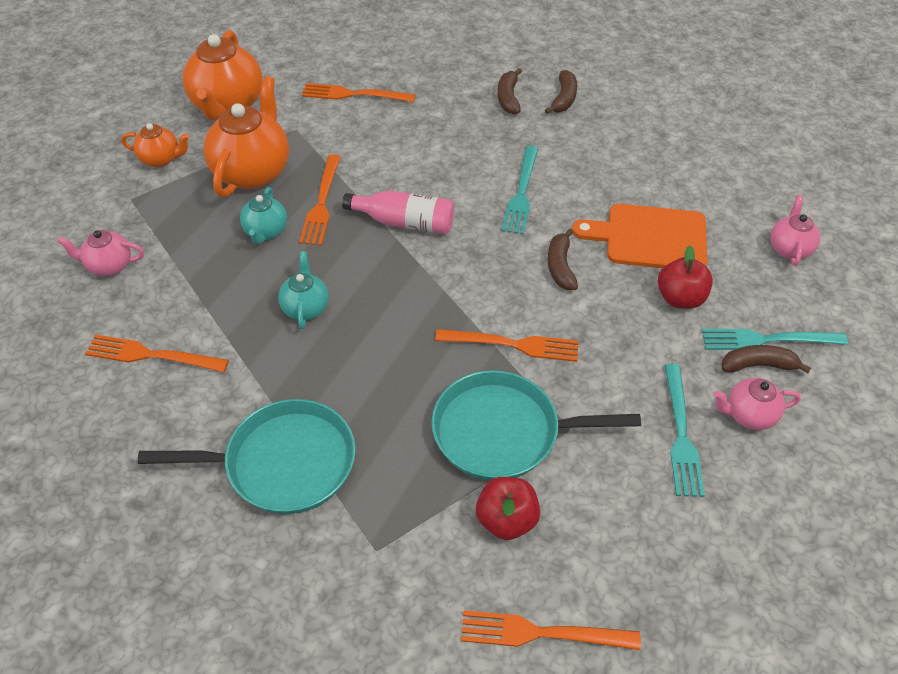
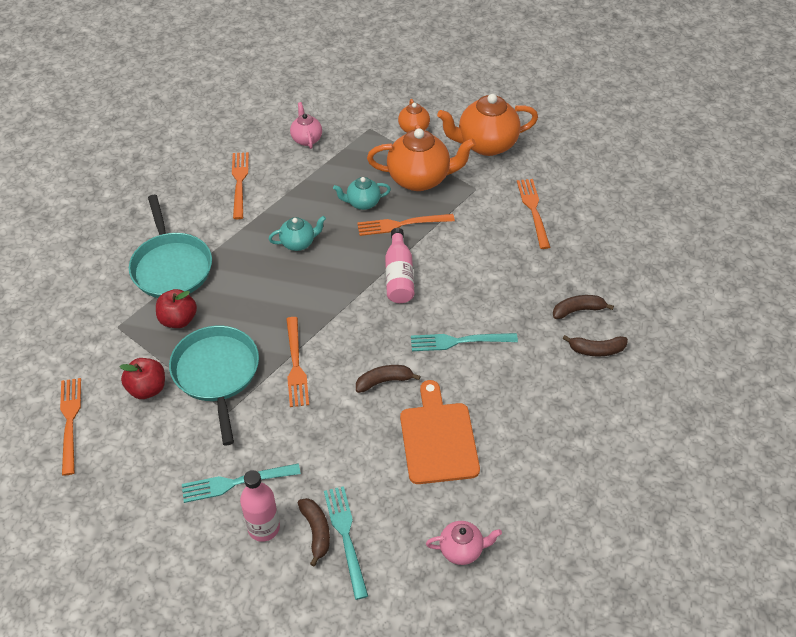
camera: 75 degrees right, 0 degrees up
red apple [658,245,713,309] -> red apple moved to [156,289,197,328]
pink teapot [714,378,801,430] -> pink bottle [240,470,280,542]

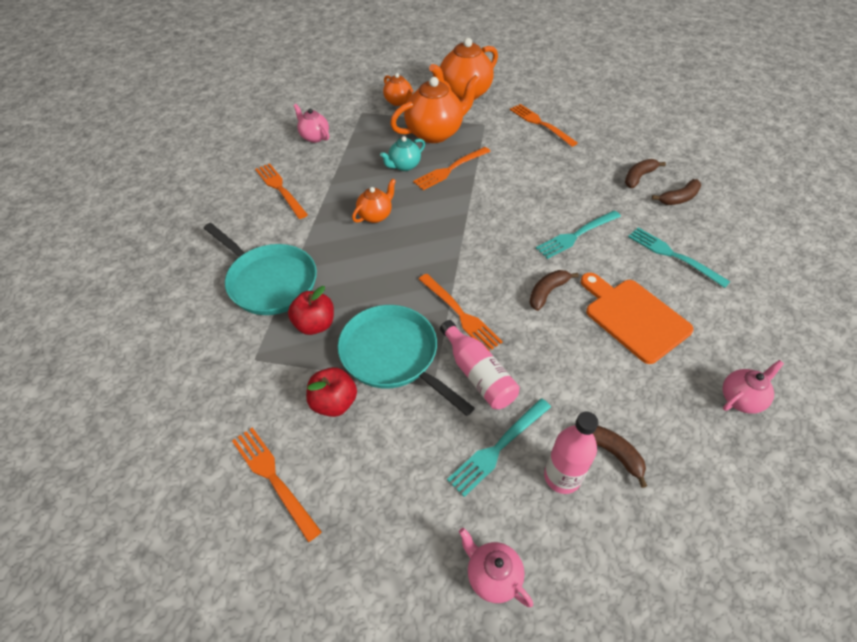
camera: 30 degrees left, 0 degrees up
turquoise teapot [269,216,326,251] -> orange teapot [352,178,396,223]
turquoise fork [324,486,368,600] -> turquoise fork moved to [628,227,730,288]
pink bottle [385,228,414,303] -> pink bottle moved to [440,320,520,409]
none -> pink teapot [459,528,533,607]

